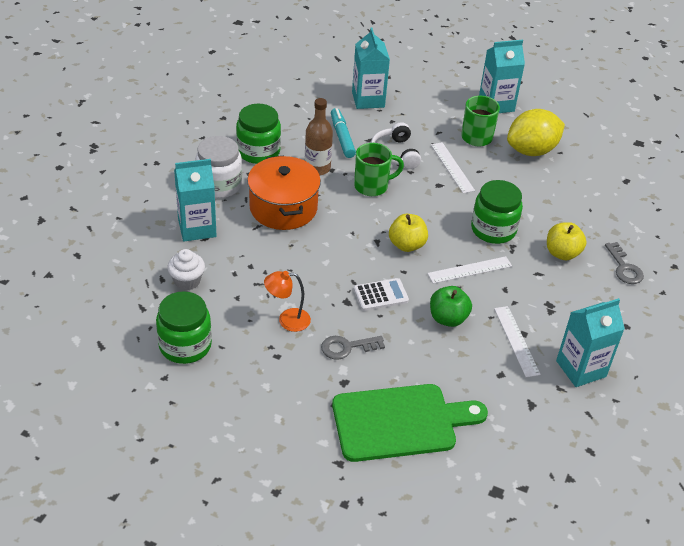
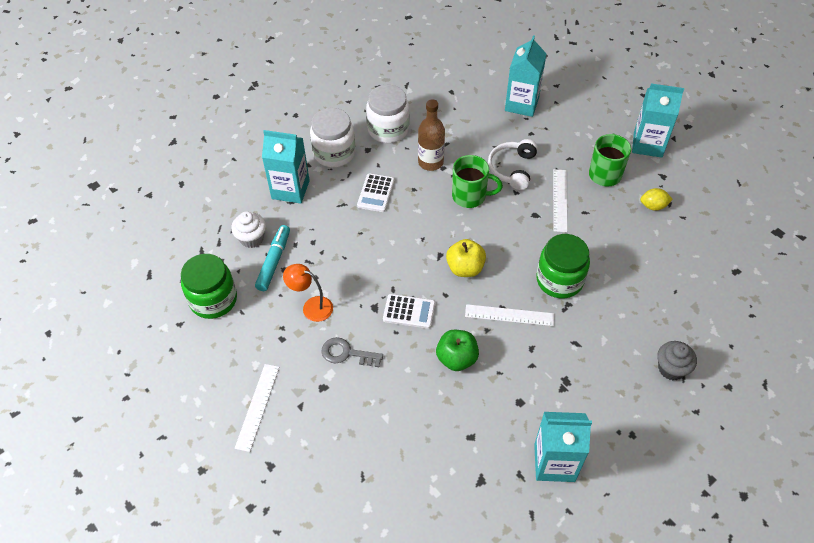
camera: 30 degrees right, 10 degrees up
green jar [236,104,281,164] -> white jar [366,85,409,143]
orange pot [247,155,321,230] -> white calculator [357,173,395,212]
turquoise marker [331,108,356,158] -> turquoise marker moved to [255,225,290,291]
green cutting board [332,384,488,462] -> none
white ruler [494,306,541,377] -> white ruler moved to [234,364,279,452]
yellow lemon [507,109,565,156] -> yellow lemon [640,188,673,211], size x0.45
yellow apple [547,222,587,260] -> none
grey key [605,242,644,284] -> grey cupcake [657,341,697,380]

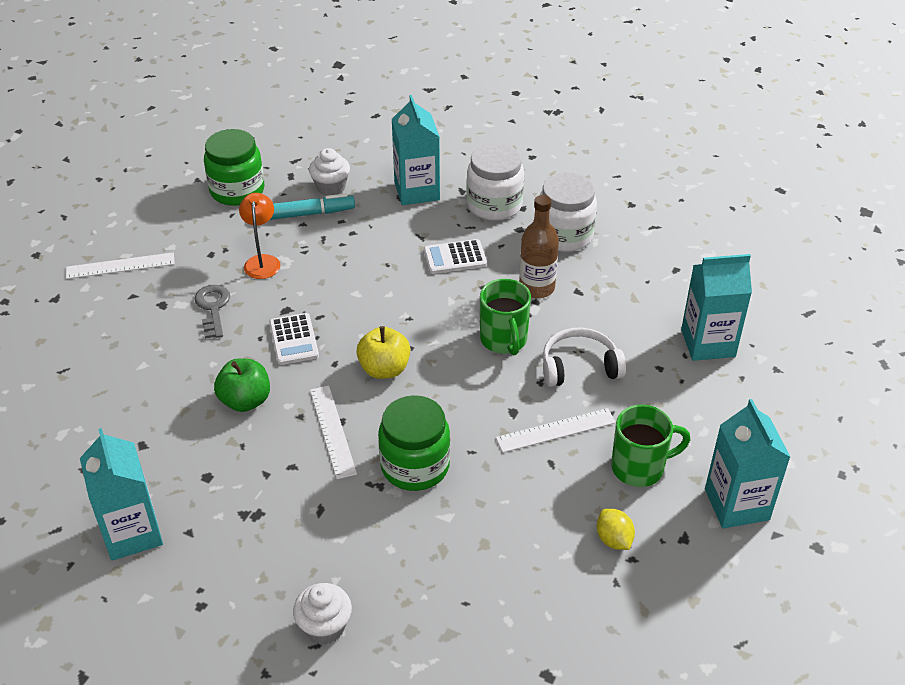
camera: 65 degrees right, 10 degrees down
grey cupcake [657,341,697,380] -> white cupcake [293,583,352,645]

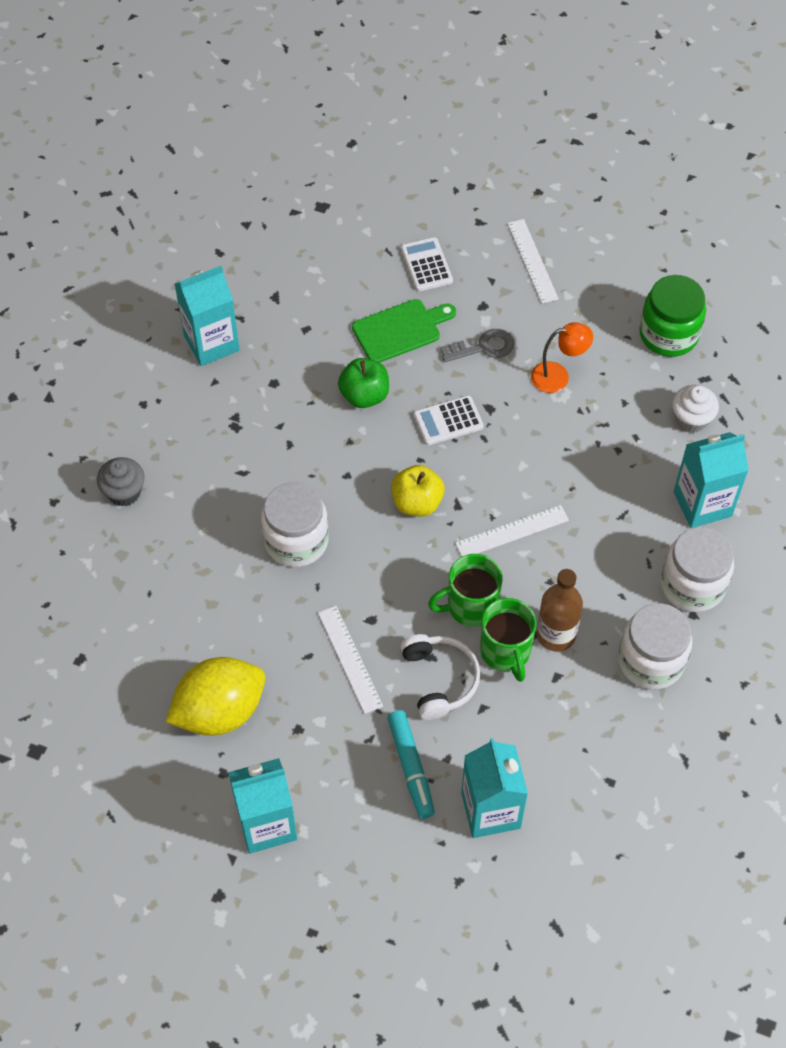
camera: 85 degrees right, 15 degrees up
turquoise marker [270,193,355,220] -> turquoise marker moved to [387,710,435,819]
white cupcake [293,583,352,645] -> grey cupcake [97,457,145,506]
white ruler [310,385,357,479] -> white ruler moved to [455,505,569,556]
green jar [378,395,450,491] -> white jar [261,482,329,567]
white calculator [424,239,487,274] -> white calculator moved to [401,237,453,291]
yellow lemon [597,509,635,550] -> yellow lemon [166,657,265,736], size x2.21
green mug [611,404,690,487] -> green mug moved to [480,598,536,682]
none -> green cutting board [352,299,456,363]

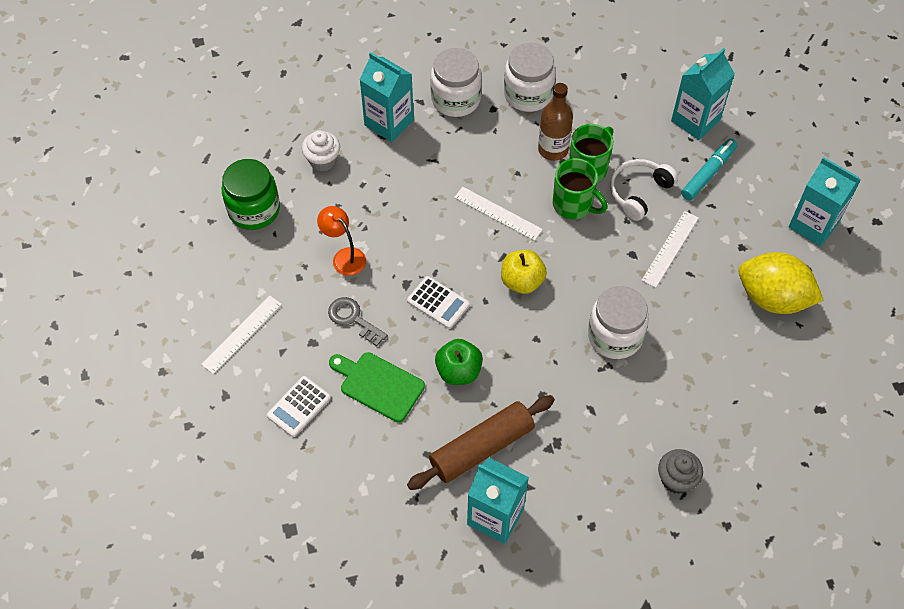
camera: 125 degrees left, 0 degrees up
none -> brown rolling pin [407,395,555,490]

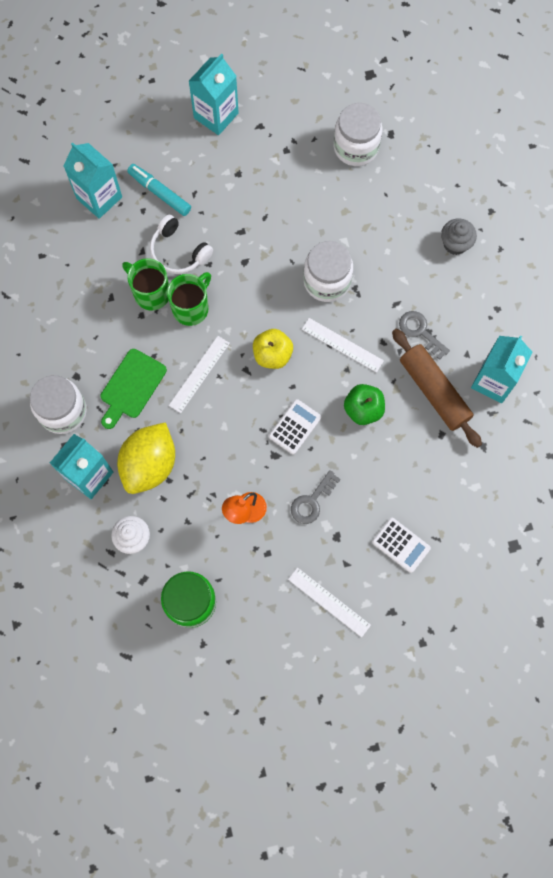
camera: 90 degrees left, 15 degrees up
green cutting board [329,352,425,422] -> green cutting board moved to [101,349,167,429]
white jar [504,43,556,112] -> white jar moved to [334,103,382,166]
brown bottle [538,83,573,161] -> none
white ruler [641,211,699,288] -> white ruler moved to [302,318,384,373]
yellow lemon [739,252,824,314] -> yellow lemon moved to [117,422,175,494]
none -> grey key [399,311,450,360]

